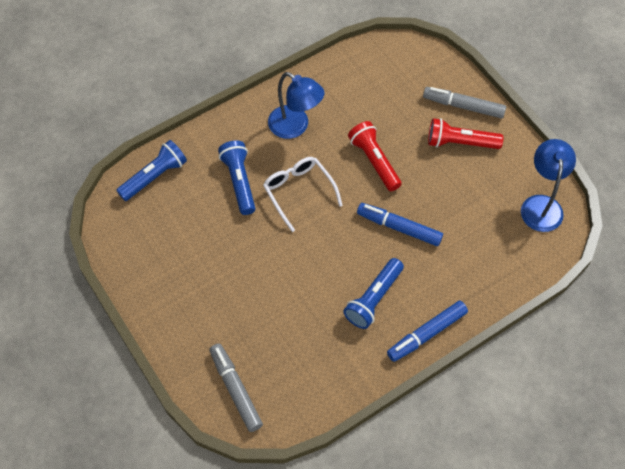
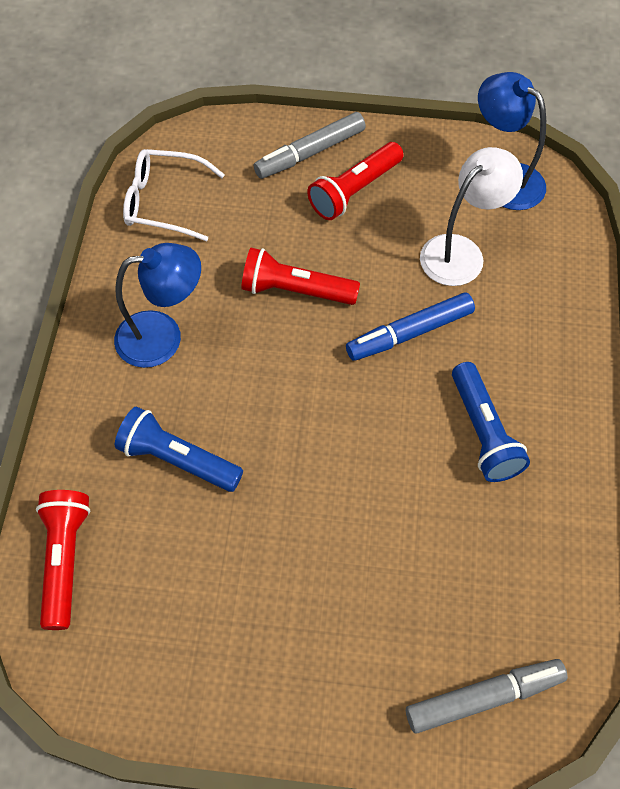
camera: 50 degrees left, 0 degrees up
blue flashlight [116,140,187,201] -> red flashlight [36,490,90,630]
grey marker [209,343,263,432] -> grey marker turned 150 degrees clockwise [406,659,568,734]
white glasses [263,157,343,232] -> white glasses moved to [123,149,225,241]
blue marker [387,301,468,362] -> none
none -> white lamp [420,147,523,286]

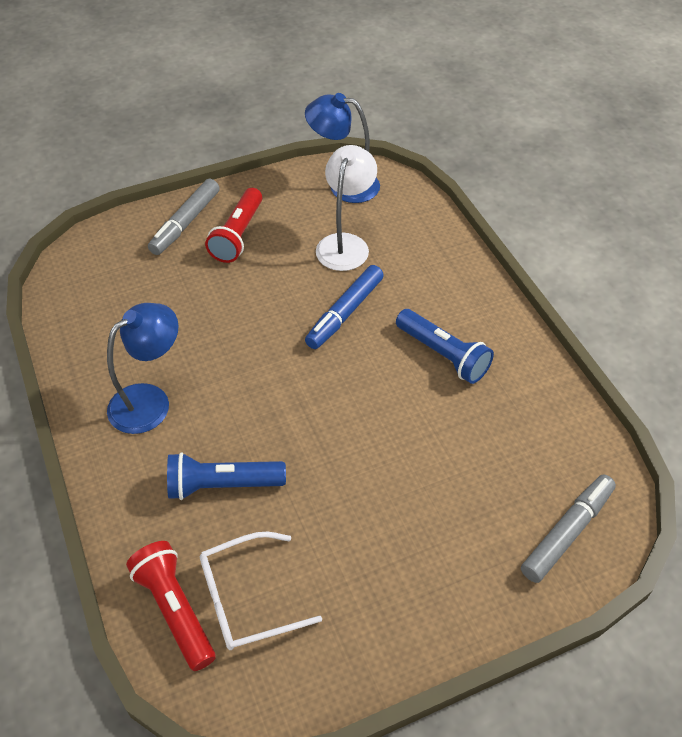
camera: 30 degrees left, 10 degrees down
white glasses [123,149,225,241] -> white glasses moved to [200,532,322,650]
red flashlight [241,248,360,305] -> none

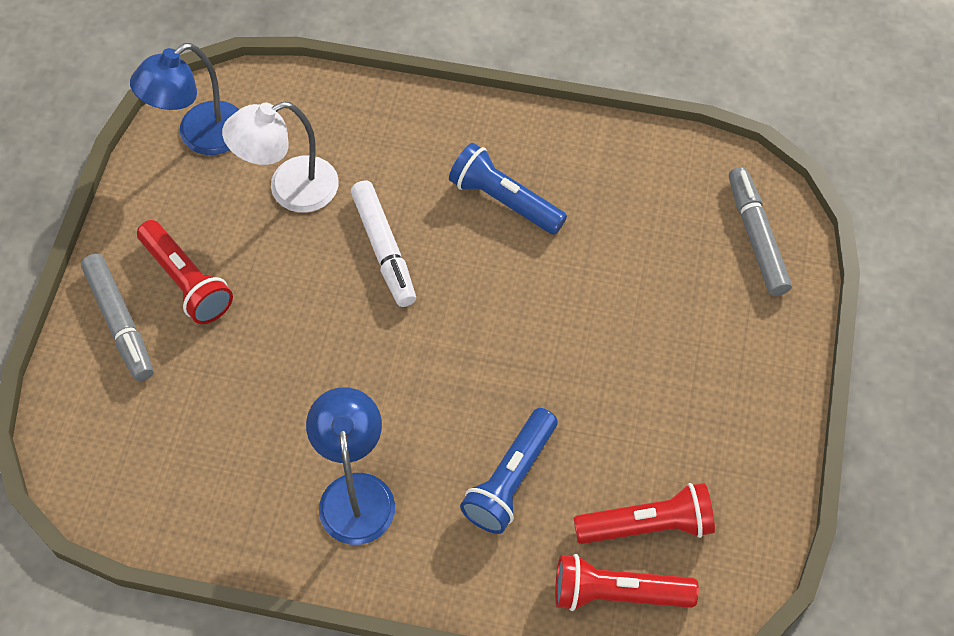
camera: 55 degrees left, 10 degrees up
white glasses [200,532,322,650] -> red flashlight [574,483,715,544]
blue marker [305,265,384,349] -> white marker [351,180,416,307]
white lamp [316,145,377,271] -> white lamp turned 75 degrees counterclockwise [222,102,339,213]
blue flashlight [396,309,494,384] -> blue flashlight turned 135 degrees counterclockwise [449,143,567,235]

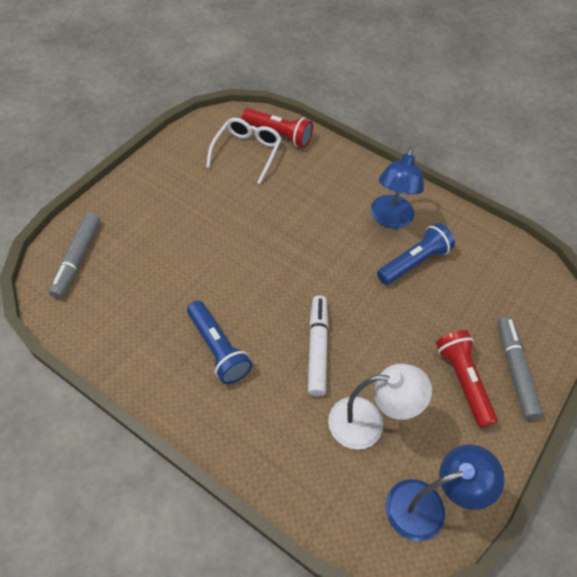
camera: 160 degrees left, 5 degrees down
blue flashlight [460,408,557,534] -> blue flashlight moved to [377,223,455,285]
red flashlight [574,483,715,544] -> white glasses [206,118,282,184]

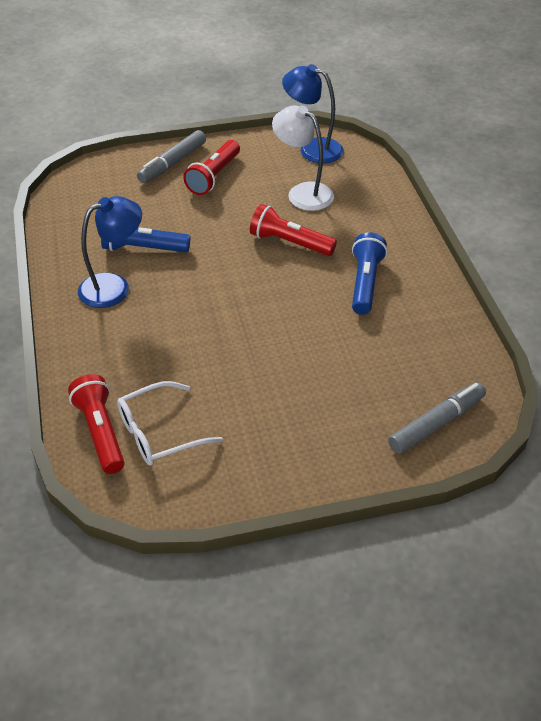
camera: 135 degrees left, 10 degrees down
white marker [308,295,329,396] -> red flashlight [250,204,337,256]

